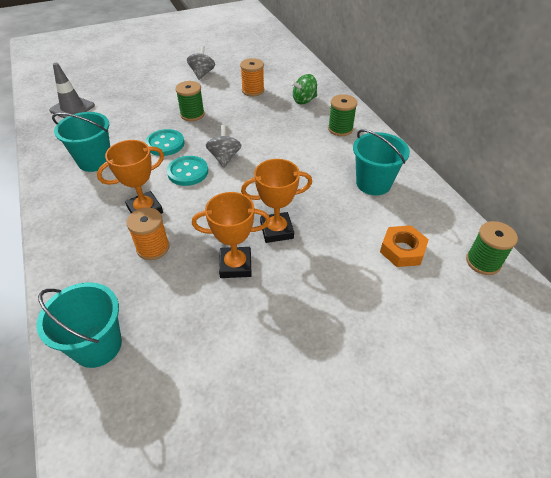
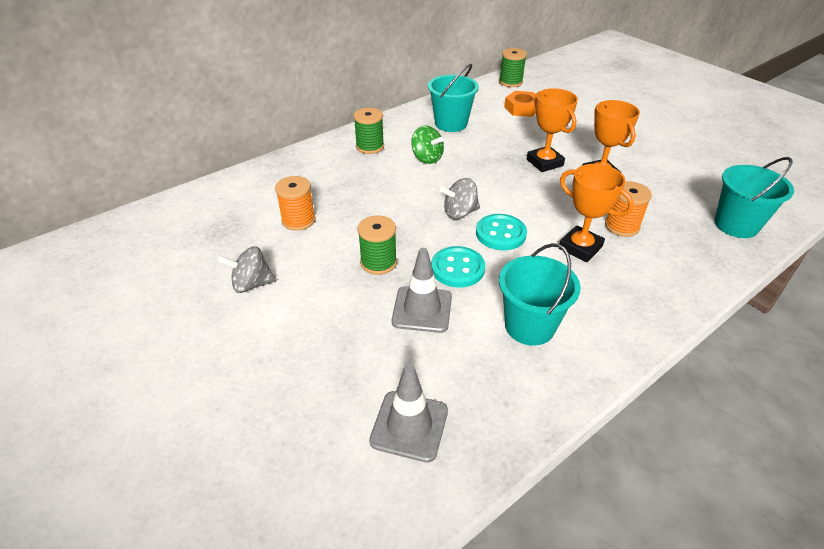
camera: 105 degrees left, 5 degrees down
green spinning top [291,74,317,104] -> green spinning top moved to [411,126,444,164]
none -> grey traffic cone [392,248,452,333]

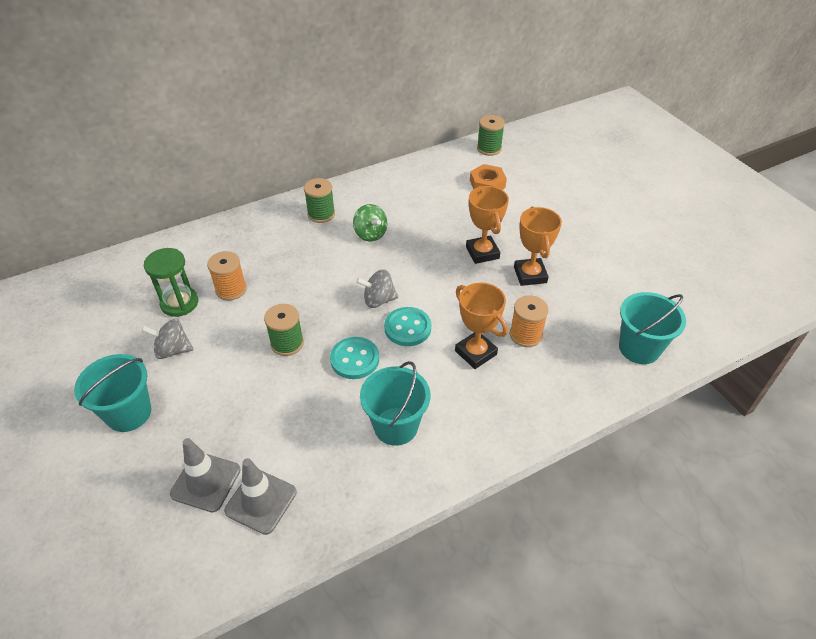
camera: 10 degrees right, 5 degrees up
grey traffic cone [392,248,452,333] -> grey traffic cone moved to [170,438,240,512]
turquoise bucket [428,64,479,132] -> turquoise bucket moved to [74,354,151,432]
none -> green hourglass [144,248,198,317]

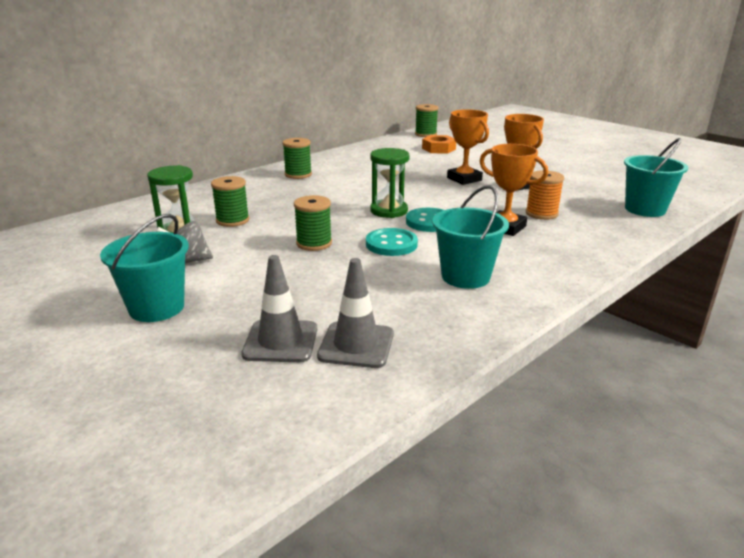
camera: 15 degrees left, 20 degrees down
orange spool [207,251,247,301] -> green spool [211,176,249,227]
green spinning top [353,204,387,242] -> none
grey spinning top [356,270,398,308] -> green hourglass [370,148,410,218]

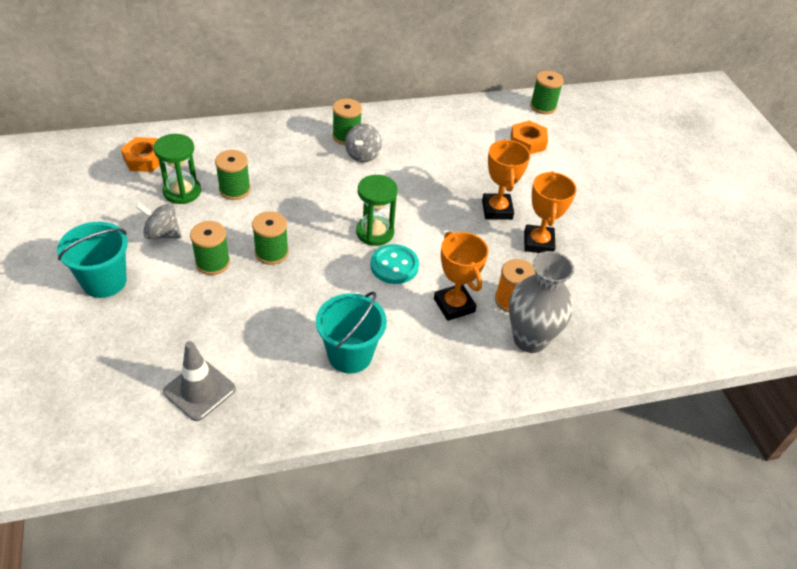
camera: 25 degrees right, 20 degrees up
grey traffic cone [241,255,317,362] -> none
turquoise button [366,228,418,256] -> none
turquoise bucket [624,138,688,217] -> none
none -> orange nut [121,137,160,172]
none -> green spool [190,221,230,275]
none -> grey spinning top [345,124,382,163]
none -> grey vase [509,251,574,353]

